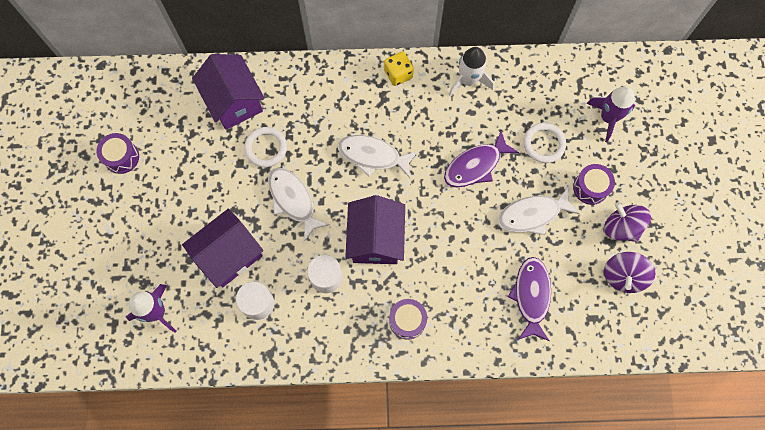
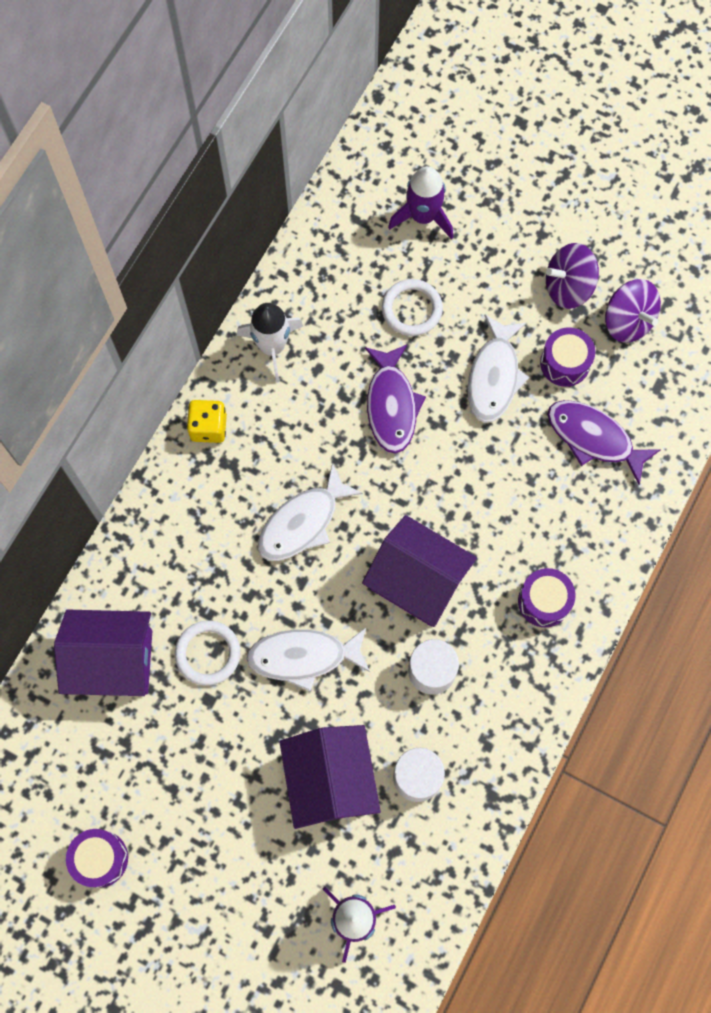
camera: 60 degrees left, 0 degrees up
purple drum [573,164,615,205] -> purple drum moved to [540,327,595,387]

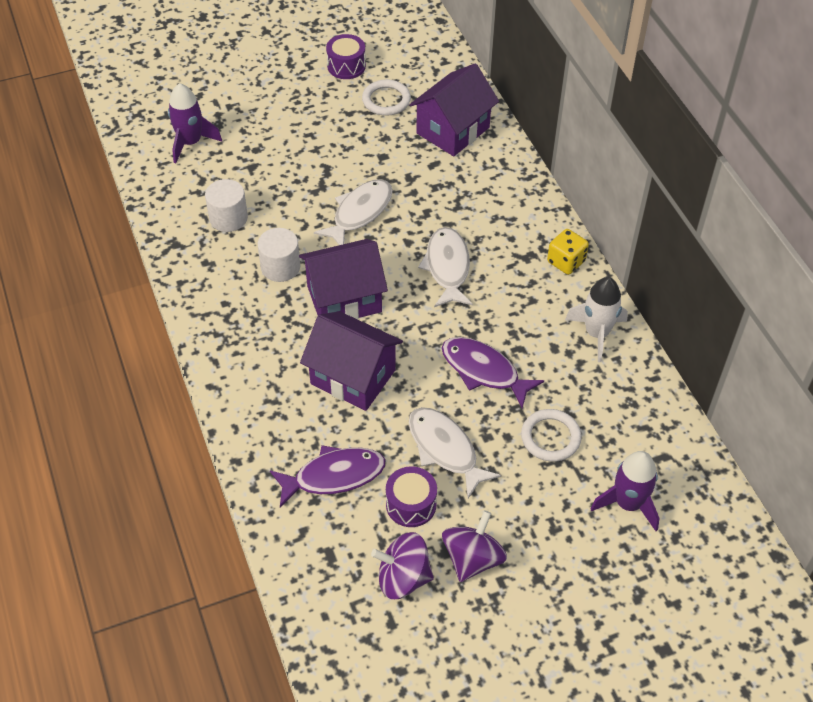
camera: 130 degrees right, 20 degrees down
white ring [175,620,240,686] -> white ring moved to [362,79,411,116]
purple house [279,725,381,829] -> purple house moved to [300,311,403,411]
purple drum [518,568,575,627] -> none

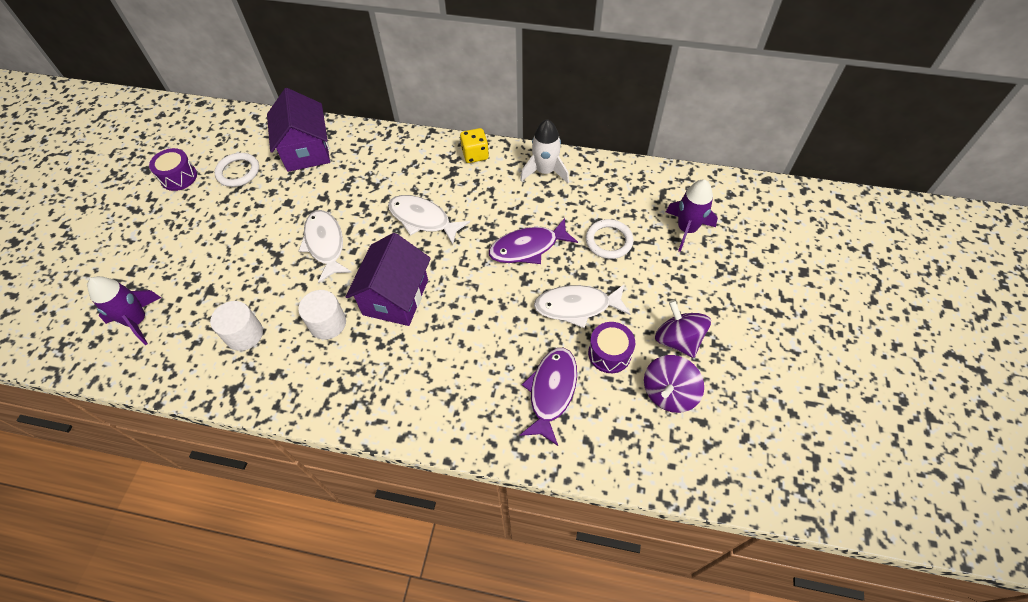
camera: 55 degrees left, 5 degrees up
purple house [300,311,403,411] -> none

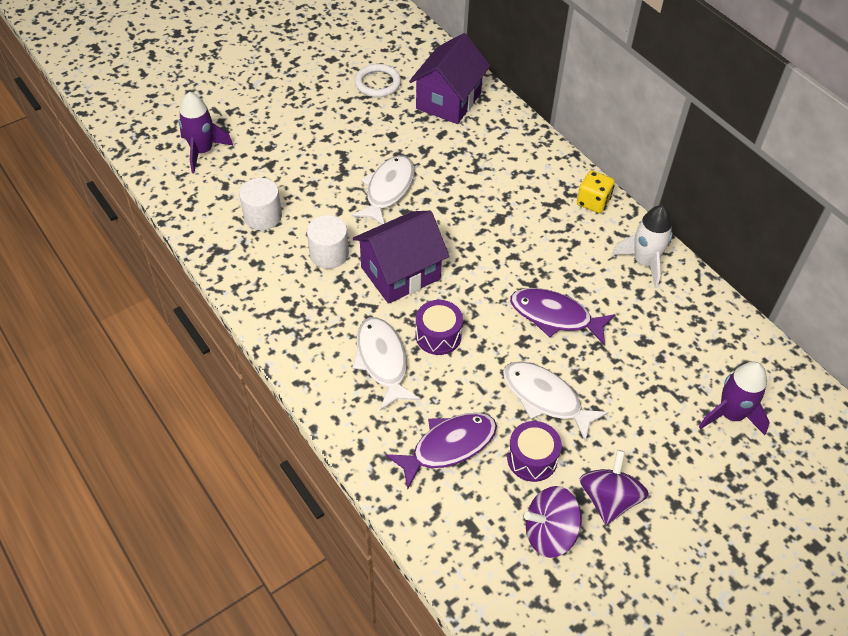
camera: 40 degrees right, 5 degrees down
purple drum [149,148,197,191] -> purple drum moved to [415,300,463,355]
white fish [388,195,470,245] -> white fish moved to [352,317,420,410]
white ring [586,219,634,259] -> none

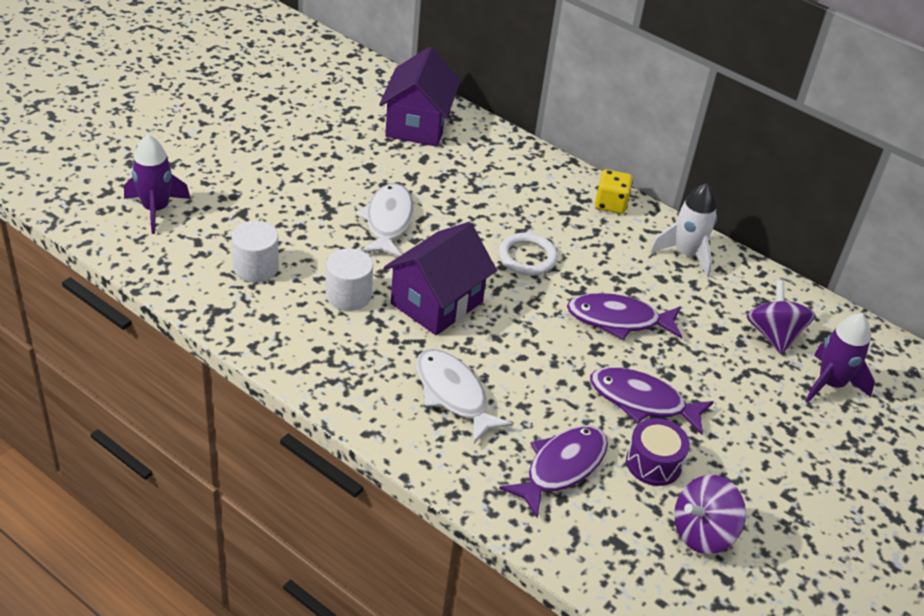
camera: 20 degrees left, 10 degrees down
white ring [355,64,401,97] -> white ring moved to [498,233,558,276]
purple drum [415,300,463,355] -> none
white fish [503,361,608,441] -> purple fish [590,367,714,435]
purple spinning top [580,450,649,525] -> purple spinning top moved to [747,280,815,355]

